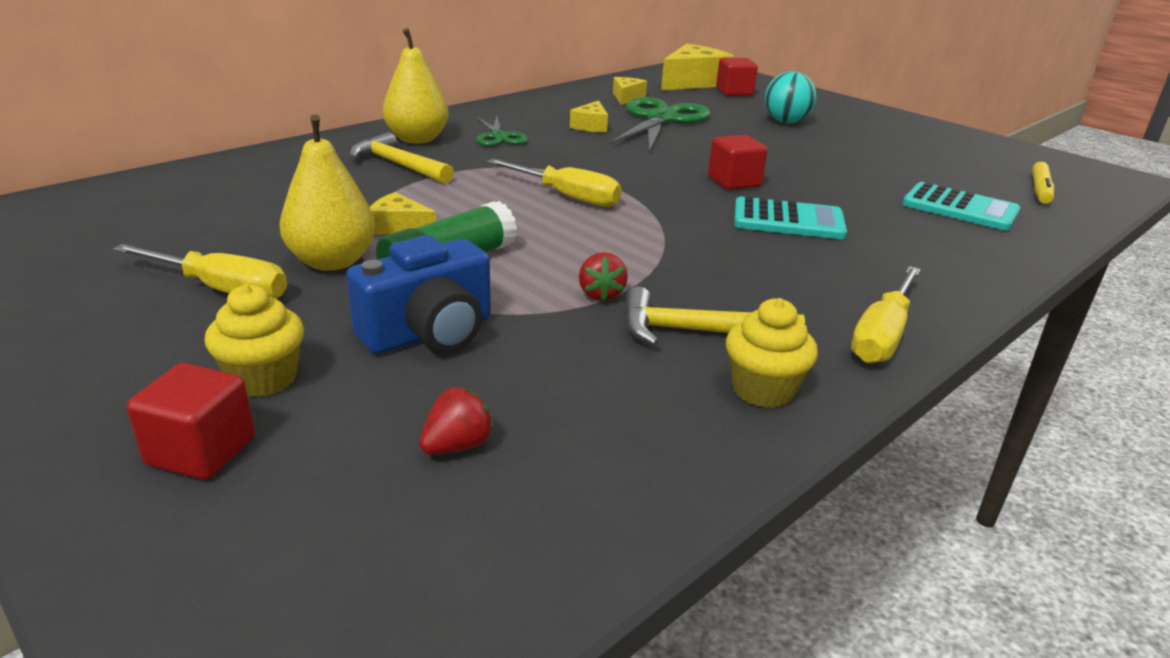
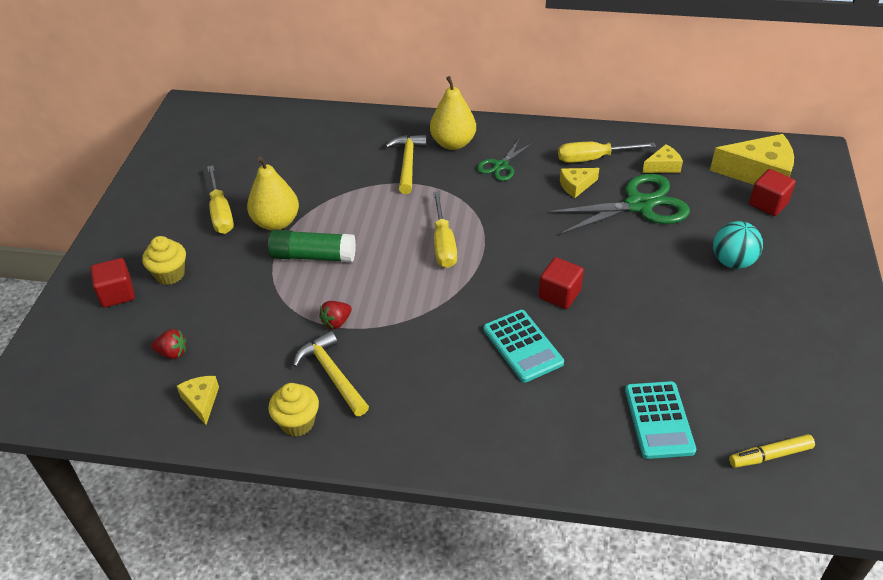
camera: 55 degrees right, 15 degrees up
blue camera [346,235,491,354] -> none
yellow cheese [370,192,436,234] -> yellow cheese moved to [177,376,219,425]
yellow screwdriver [851,266,921,363] -> yellow screwdriver moved to [558,142,656,163]

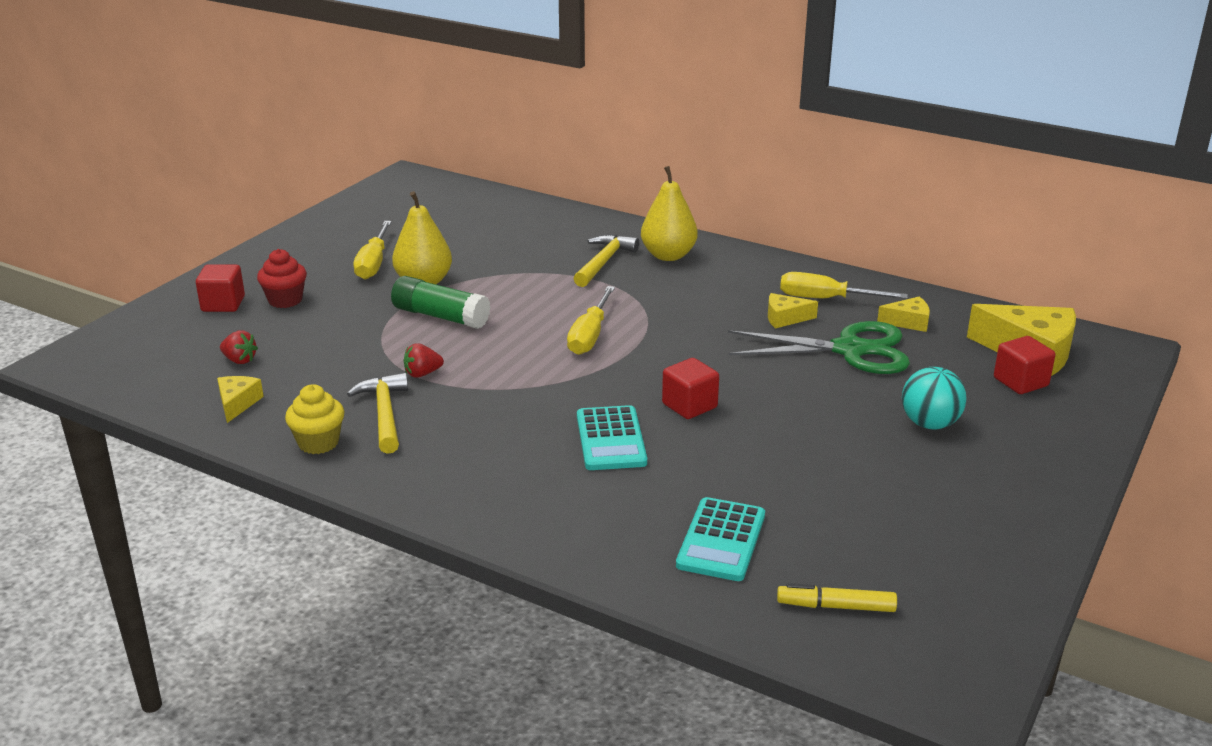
camera: 20 degrees right, 15 degrees down
yellow cupcake [142,236,186,285] -> red cupcake [257,249,307,308]
green scissors [477,138,533,181] -> none

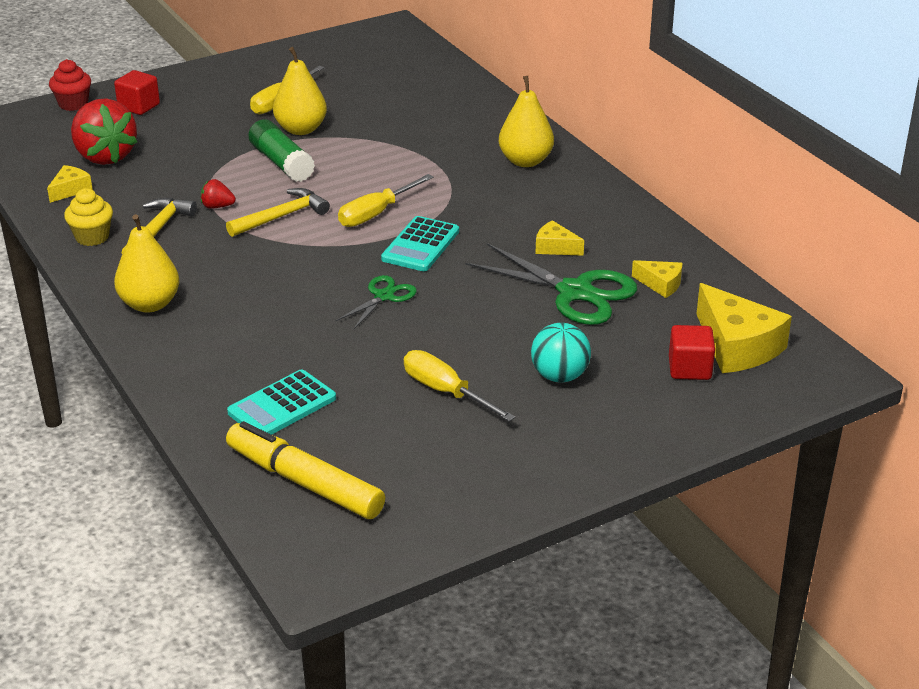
camera: 30 degrees right, 5 degrees up
red strawberry [220,331,258,364] -> red strawberry [71,98,137,165], size x2.30
red cupcake [257,249,307,308] -> red cupcake moved to [49,59,91,111]
yellow hammer [573,234,639,287] -> yellow hammer moved to [226,188,330,237]
turquoise calculator [577,405,647,470] -> turquoise calculator moved to [381,216,459,271]
red cube [662,358,719,419] -> green scissors [336,275,417,329]
yellow marker [777,583,897,612] -> yellow marker [226,421,385,519], size x1.87
yellow screwdriver [780,272,908,299] -> yellow screwdriver moved to [404,350,515,421]
none -> yellow pear [114,214,179,313]

